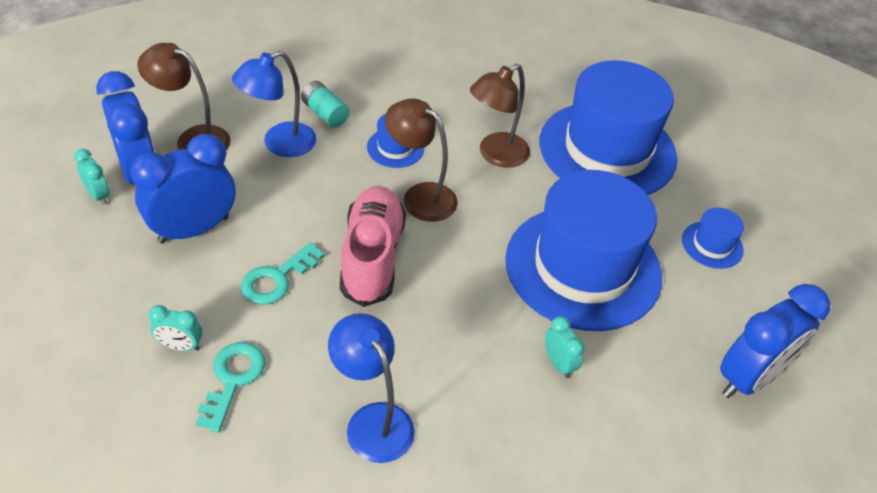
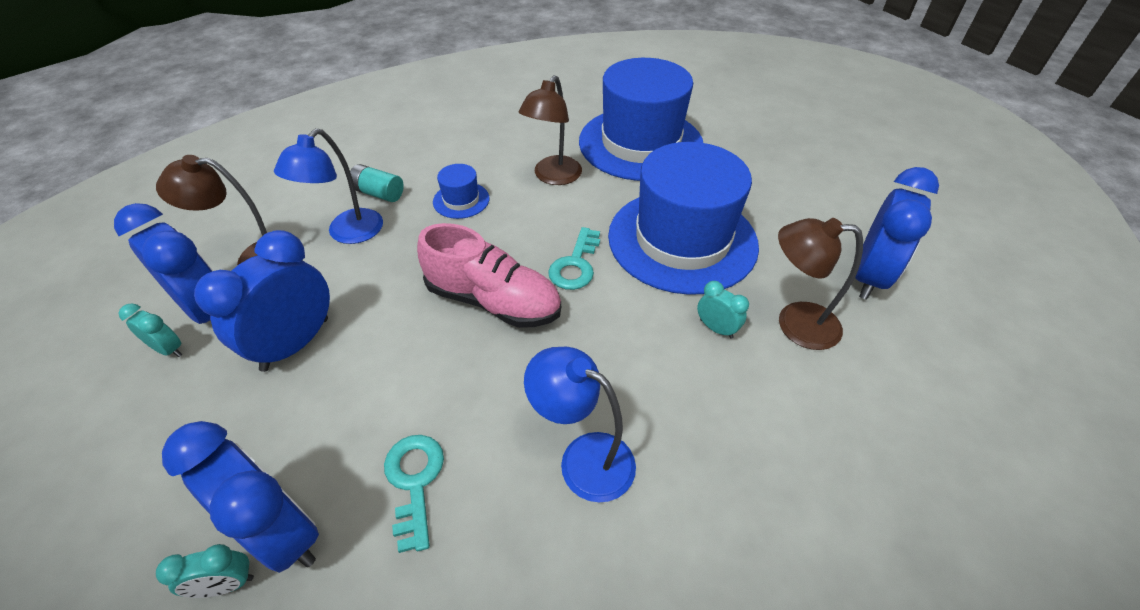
camera: 20 degrees left, 0 degrees up
turquoise clock [149,305,202,351] -> turquoise clock moved to [156,544,254,598]
turquoise key [241,242,324,305] -> turquoise key moved to [548,227,600,290]
pink shoe [340,186,406,307] -> pink shoe turned 135 degrees clockwise [417,223,561,328]
brown lamp [385,99,458,222] -> brown lamp moved to [778,218,863,350]
blue hat [682,207,744,269] -> none
none -> blue clock [162,421,319,573]

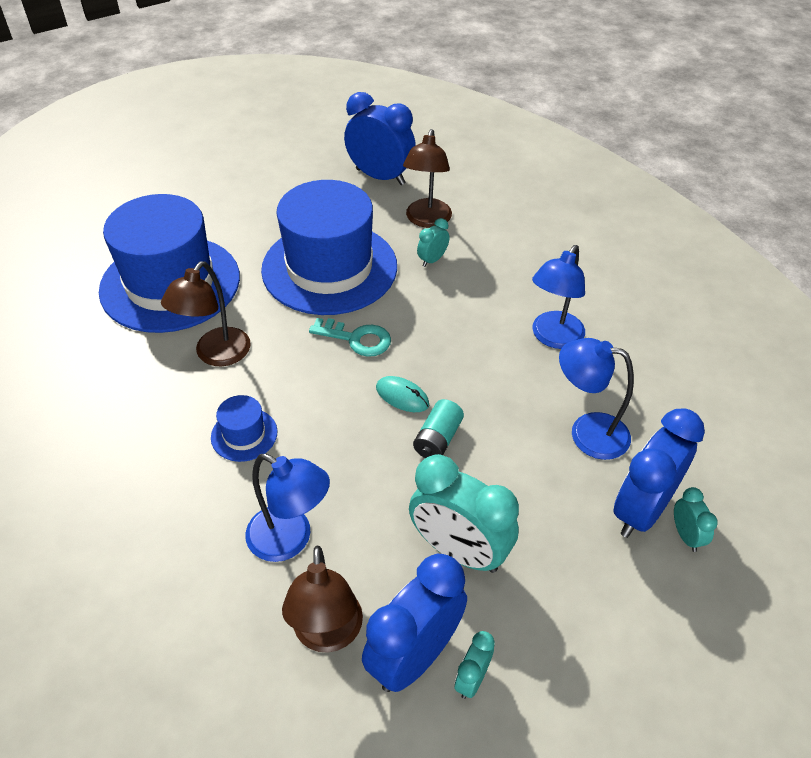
camera: 90 degrees left, 0 degrees up
blue clock [194,230,330,372] -> turquoise clock [409,454,519,573]
turquoise battery [350,164,404,202] -> turquoise battery moved to [413,399,464,458]
turquoise key [384,435,444,553] -> blue lamp [559,338,634,460]
pink shoe [417,223,561,328] -> turquoise mouse [376,376,429,412]
brown lamp [519,75,582,185] -> brown lamp turned 90 degrees clockwise [161,261,251,366]

